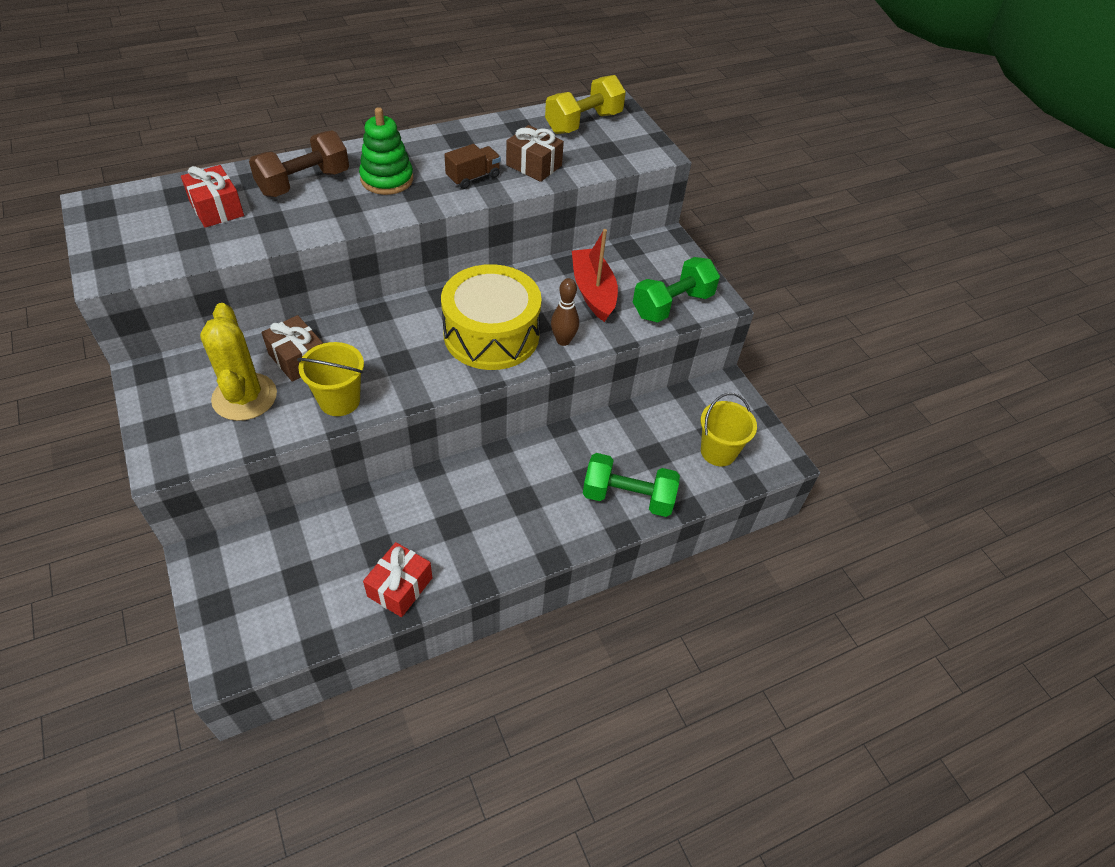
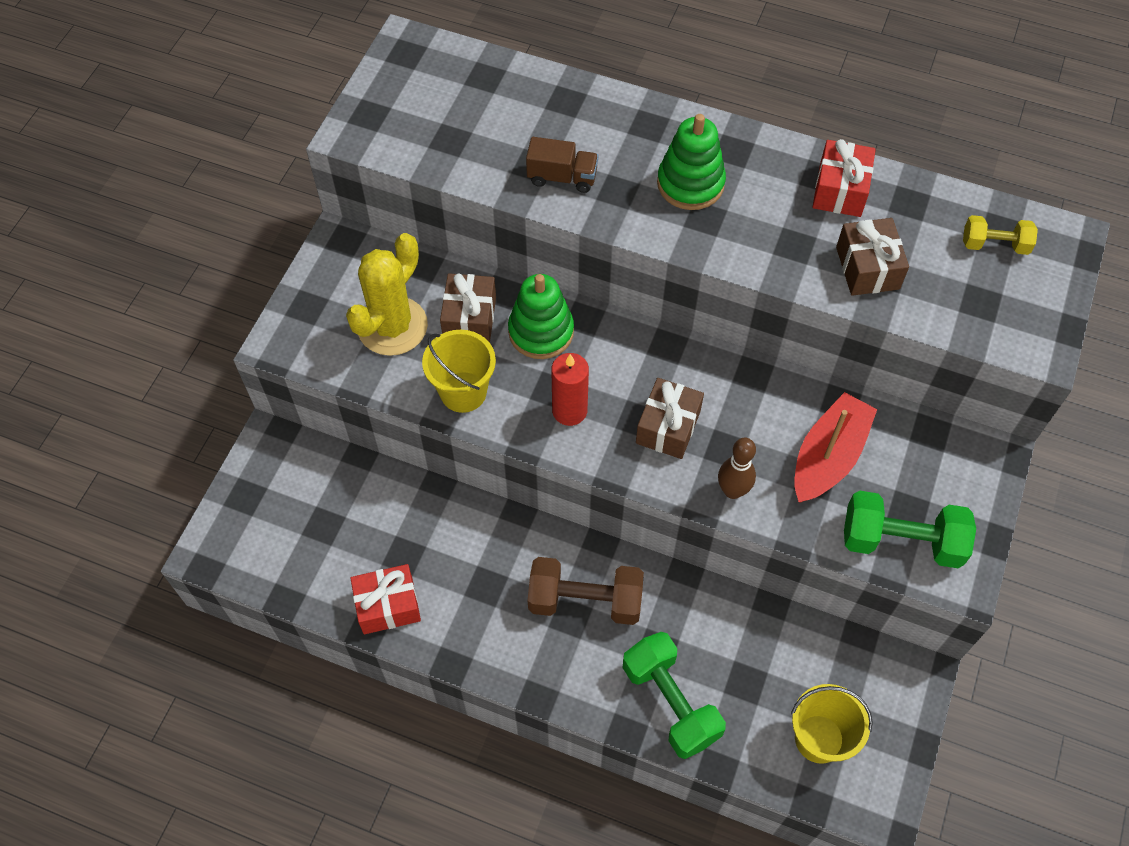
camera: 50 degrees right, 10 degrees up
red gift [181,165,244,228] -> red gift moved to [813,139,876,217]
brown dumbbell [249,130,349,197] -> brown dumbbell moved to [528,557,644,625]
yellow drum [441,264,542,370] -> brown gift [636,378,704,459]
brown truck [444,144,501,189] -> brown truck moved to [526,137,598,193]
yellow dumbbell [545,75,626,134] -> yellow dumbbell [963,215,1038,255], size x0.57
none -> green stacking toy [508,274,574,359]
none -> red candle [552,353,589,426]

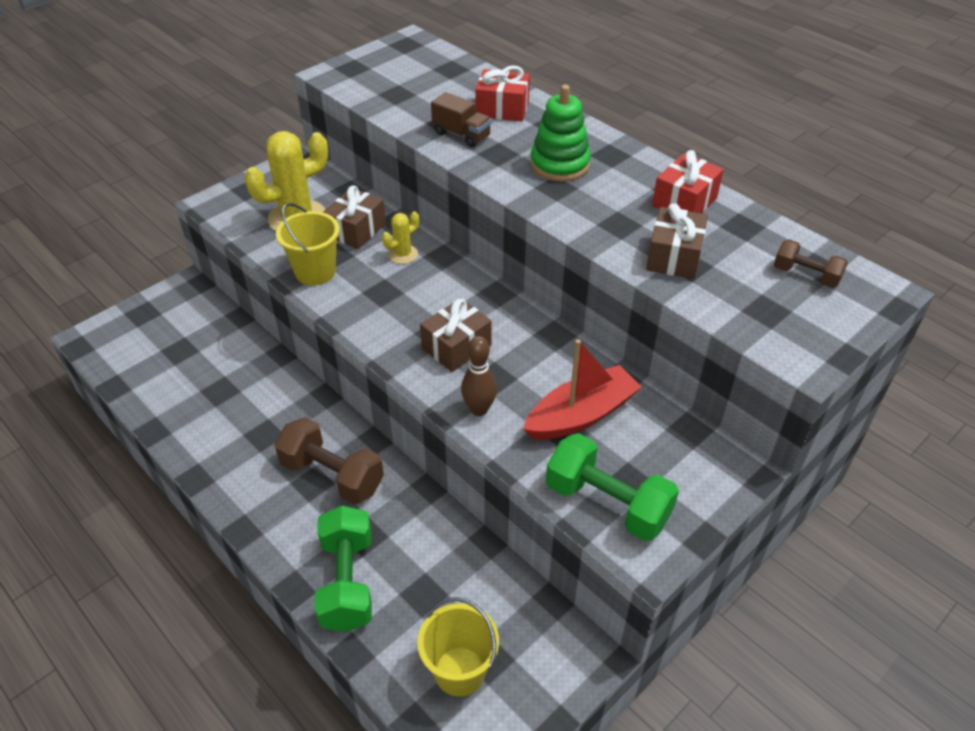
camera: 25 degrees right, 15 degrees down
red gift [350,564,421,634] -> red gift moved to [476,65,530,122]
green stacking toy [508,274,574,359] -> yellow cactus [382,211,419,264]
red candle [552,353,589,426] -> none
yellow dumbbell [963,215,1038,255] -> brown dumbbell [774,239,848,288]

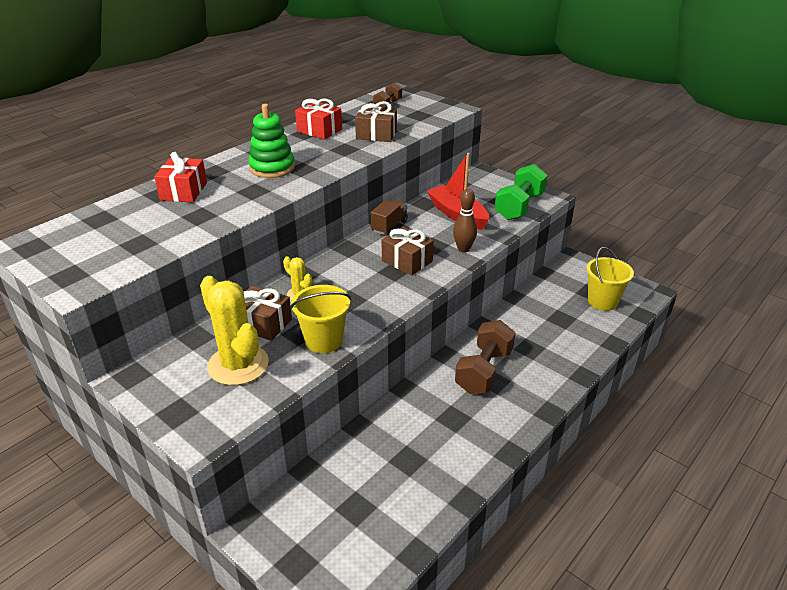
camera: 95 degrees left, 10 degrees down
green dumbbell [314,505,372,632] -> none
brown truck [431,92,492,147] -> brown truck moved to [371,200,408,235]

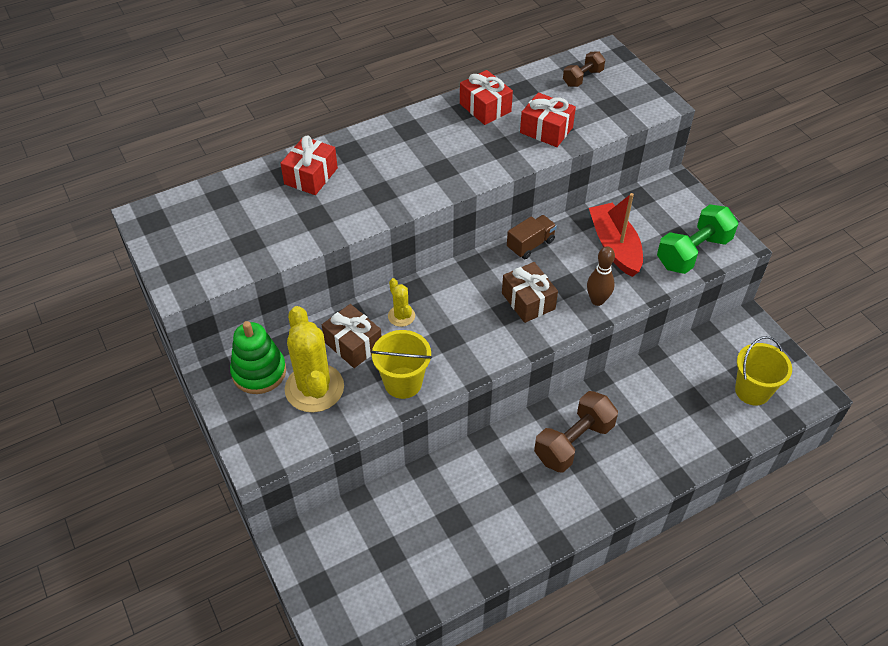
camera: 20 degrees right, 15 degrees up
green stacking toy [248,104,295,178] -> green stacking toy moved to [230,321,286,394]
brown gift [355,101,397,142] -> red gift [520,92,576,147]

